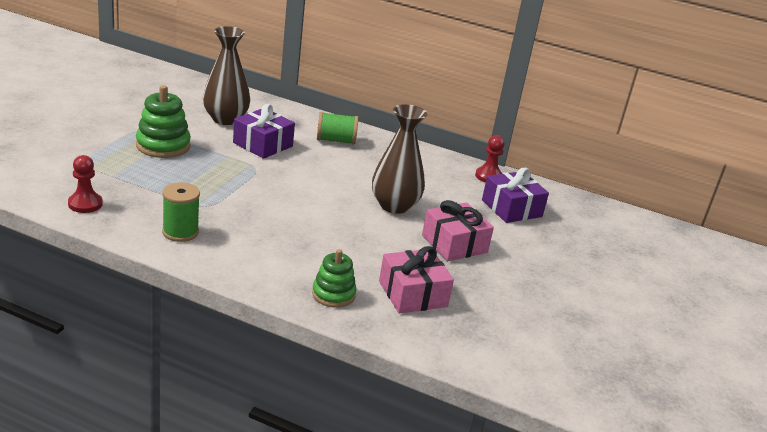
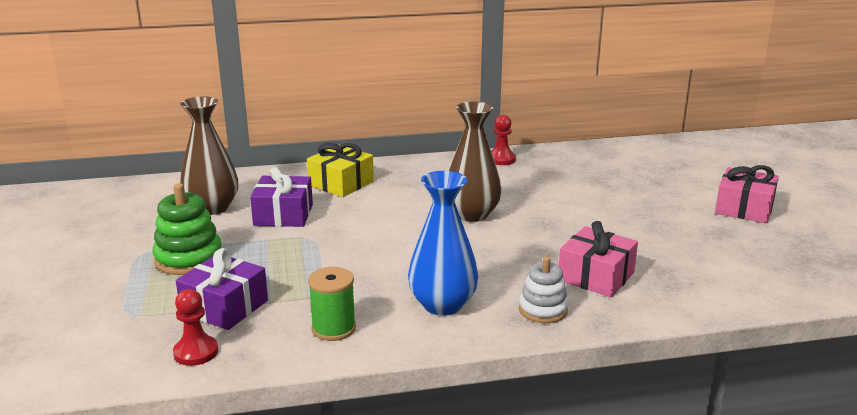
camera: 30 degrees left, 5 degrees down
green stacking toy [312,249,356,308] -> white stacking toy [519,257,569,323]
green spool [317,112,358,145] -> yellow gift [307,143,374,197]
pink gift [422,200,494,261] -> pink gift moved to [715,165,779,223]
purple gift [482,168,549,223] -> purple gift moved to [176,248,268,330]
none -> blue vase [408,171,479,316]

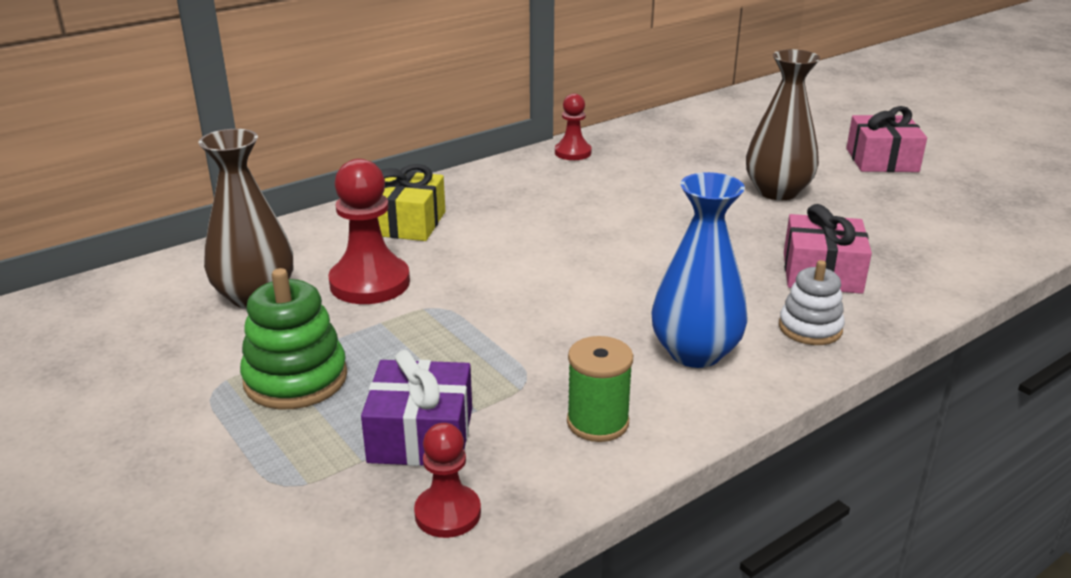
camera: 25 degrees left, 5 degrees up
purple gift [250,167,313,227] -> red pawn [328,159,410,304]
brown vase [449,101,502,222] -> brown vase moved to [746,49,821,200]

